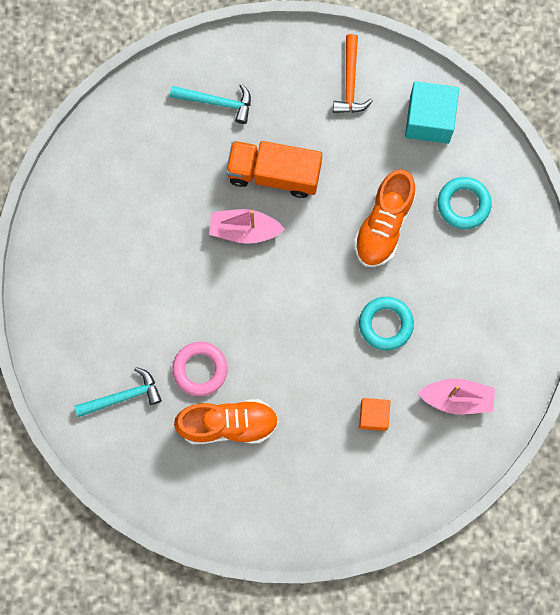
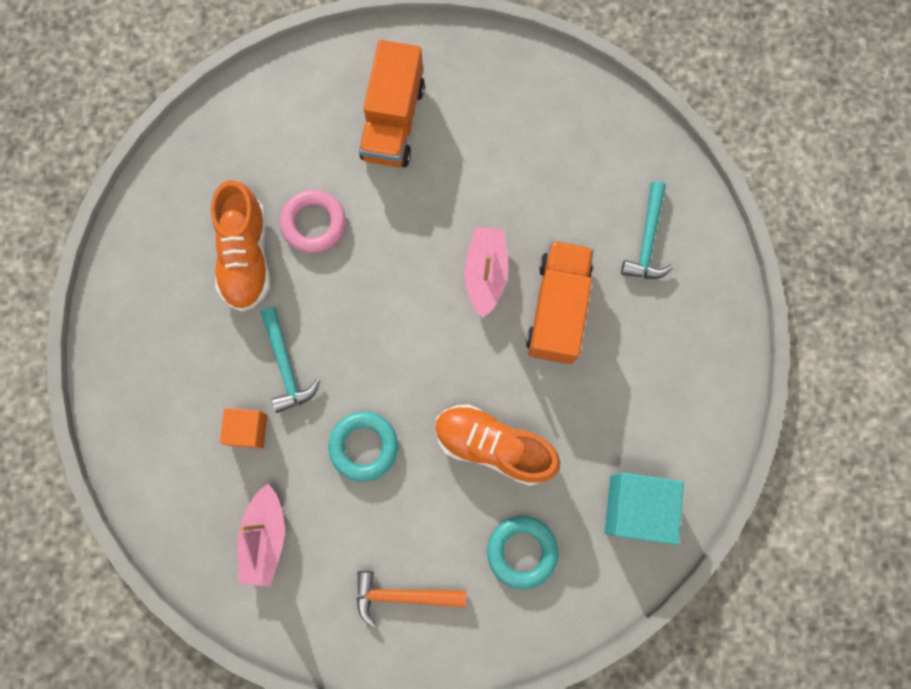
camera: 90 degrees right, 0 degrees up
turquoise hammer [74,367,162,417] -> turquoise hammer moved to [261,307,320,413]
orange hammer [333,34,373,113] -> orange hammer moved to [357,571,466,628]
none -> orange truck [359,40,425,167]

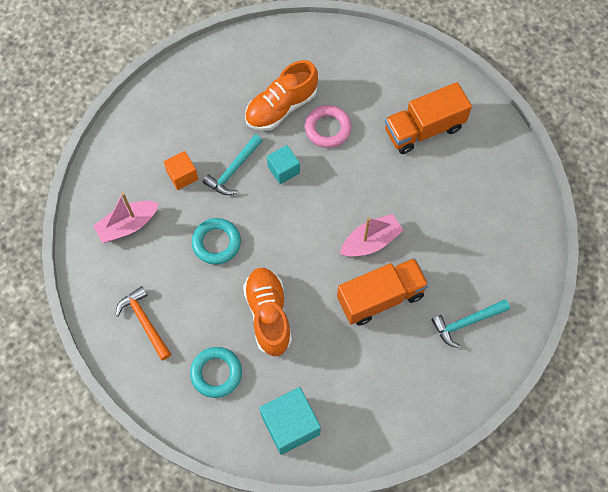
camera: 55 degrees right, 10 degrees down
none -> turquoise cube [267,145,300,184]

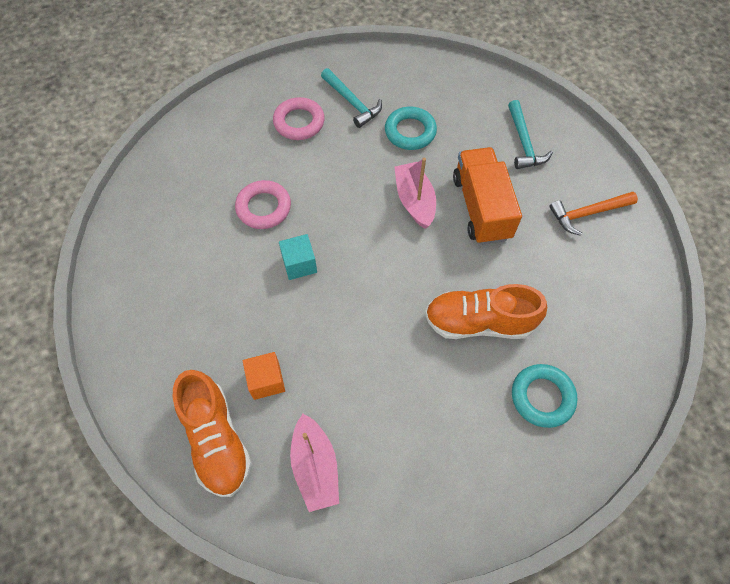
camera: 75 degrees left, 5 degrees down
orange hammer [115,286,171,360] -> orange hammer moved to [549,192,638,236]
turquoise ring [192,218,241,265] -> turquoise ring moved to [385,107,437,150]
turquoise hammer [203,134,263,195] -> turquoise hammer moved to [321,68,382,128]
orange shoe [245,60,318,131] -> orange shoe moved to [173,370,252,497]
turquoise cube [259,387,321,455] -> none
orange truck [385,82,472,154] -> pink ring [273,97,325,140]

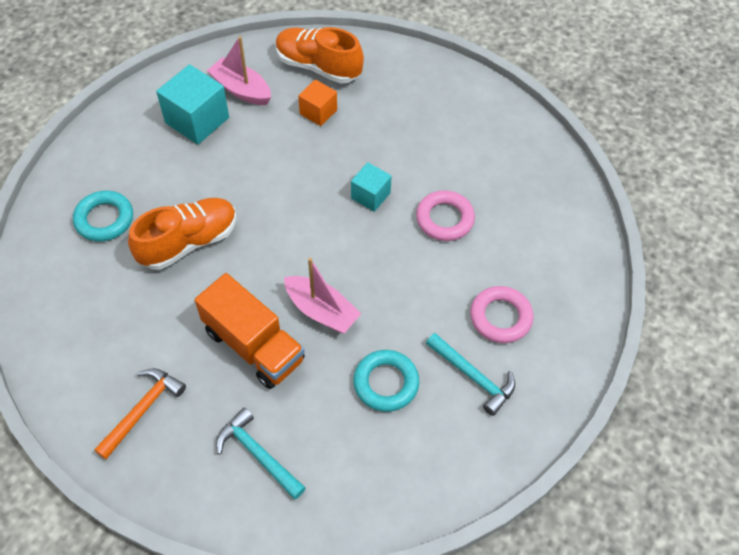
camera: 140 degrees right, 5 degrees down
turquoise hammer [321,68,382,128] -> turquoise hammer turned 150 degrees counterclockwise [426,333,515,416]
none -> turquoise cube [156,64,229,145]

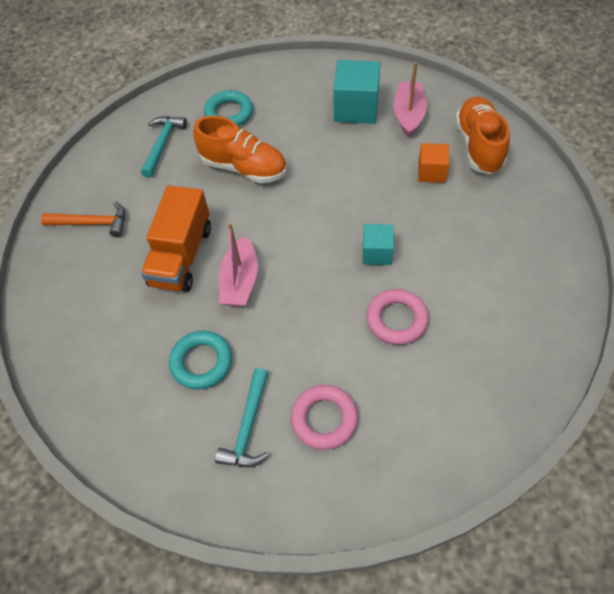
camera: 65 degrees right, 0 degrees up
turquoise hammer [216,408,306,500] -> turquoise hammer moved to [141,116,187,178]

